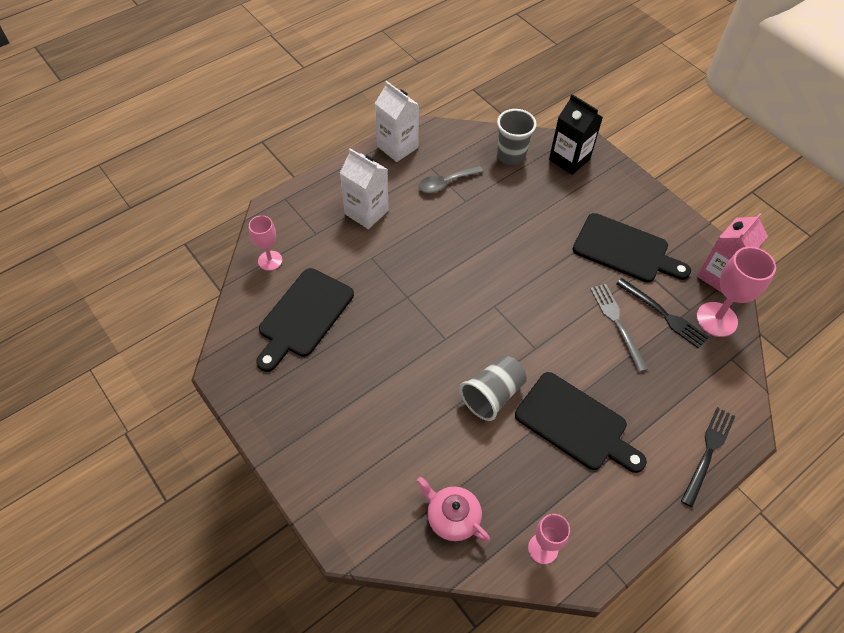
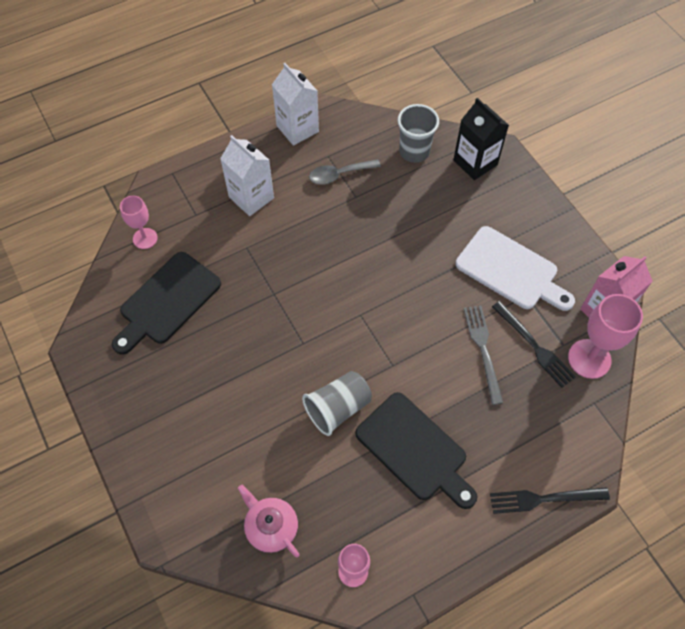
camera: 10 degrees right, 5 degrees up
black cutting board [573,213,691,283] -> white cutting board [456,226,575,311]
black fork [681,407,735,508] -> black fork turned 135 degrees counterclockwise [490,487,610,514]

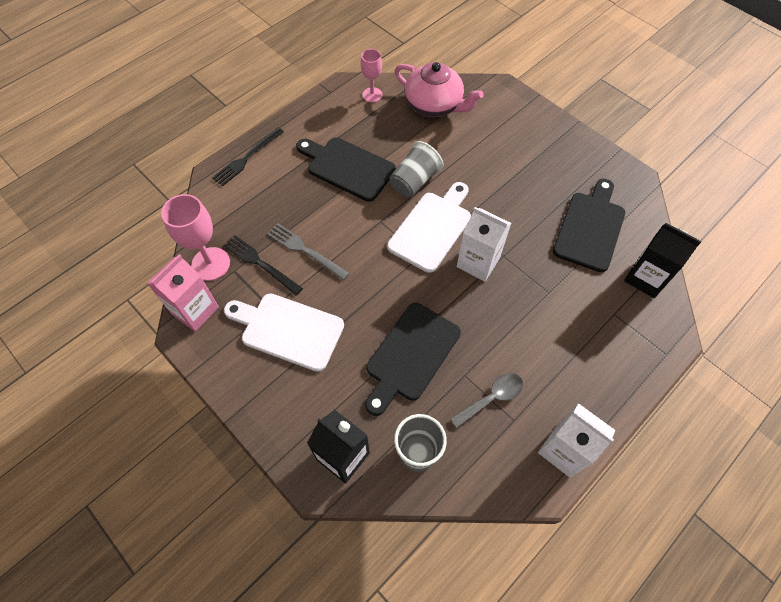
camera: 165 degrees right, 0 degrees up
pink goblet [120,196,158,249] -> black carton [624,223,701,298]
white carton [220,135,274,216] -> white carton moved to [457,207,511,282]
pink teapot [238,484,300,557] -> pink teapot [395,62,484,117], size x1.57
grey fork [464,305,503,405] -> grey fork turned 150 degrees clockwise [267,223,350,280]
black fork [490,487,610,514] -> black fork turned 150 degrees clockwise [212,127,284,186]
none -> black cutting board [365,303,461,416]
none -> white cutting board [387,182,471,273]

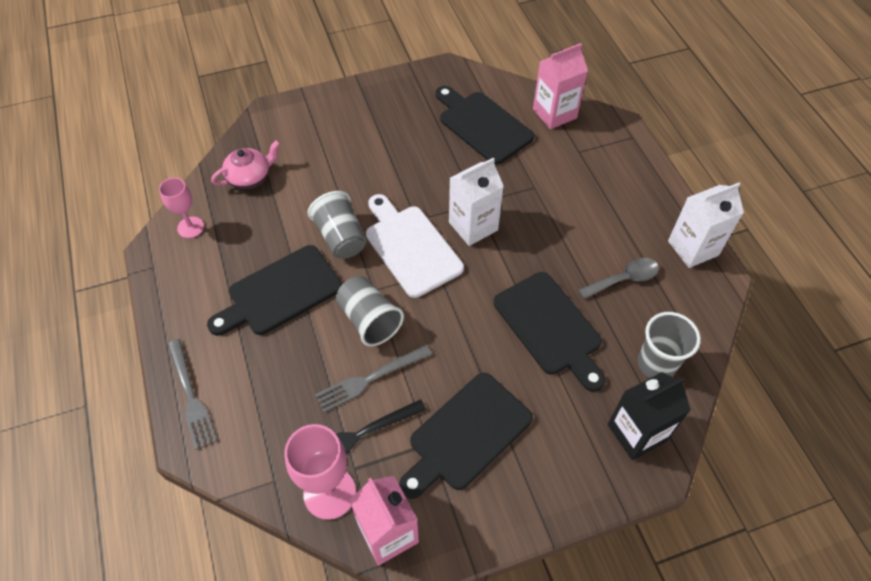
camera: 65 degrees left, 5 degrees down
black fork [212,127,284,186] -> grey fork [168,339,217,450]
white cutting board [224,293,344,372] -> black cutting board [399,373,533,499]
pink teapot [395,62,484,117] -> pink teapot [211,140,280,189], size x0.64
grey spoon [450,373,523,428] -> grey spoon turned 75 degrees clockwise [578,258,659,299]
black carton [624,223,701,298] -> pink carton [533,43,588,129]
none -> grey cup [336,276,404,346]

